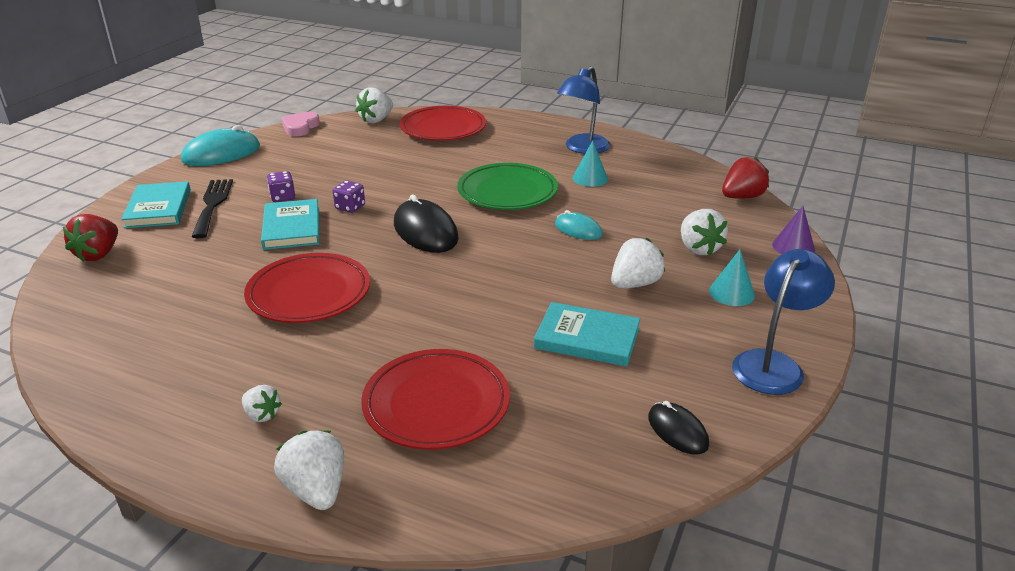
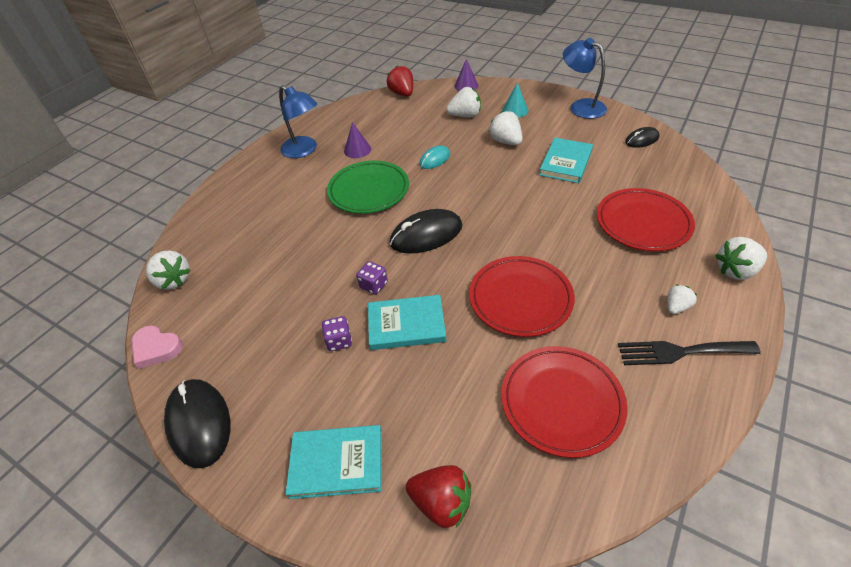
camera: 80 degrees left, 15 degrees up
turquoise mouse [181,125,260,166] -> black mouse [164,379,231,468]
black fork [192,179,233,238] -> black fork moved to [618,341,761,365]
red plate [399,106,486,141] -> red plate moved to [501,346,628,458]
turquoise cone [572,141,608,187] -> purple cone [344,122,371,158]

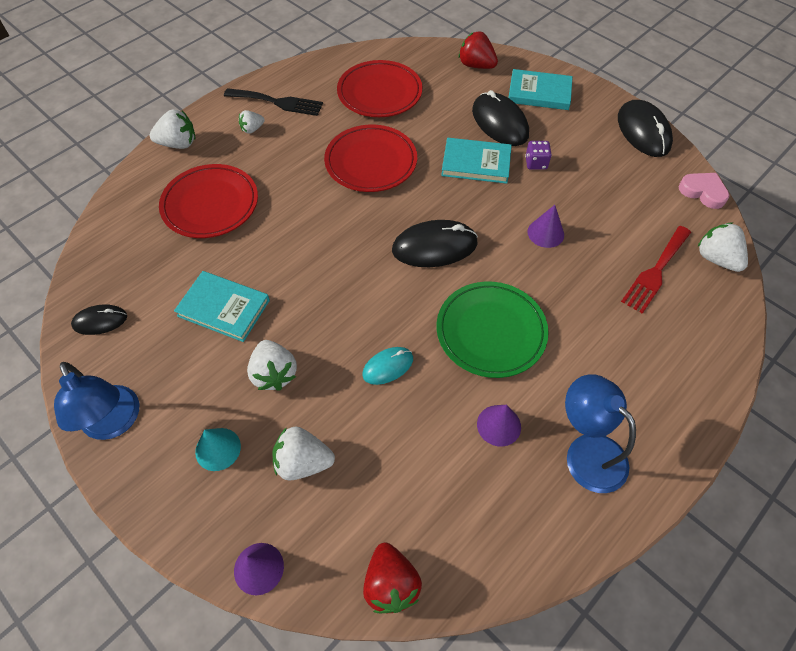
camera: 170 degrees left, 10 degrees up
purple dice [356,261,388,295] -> none
turquoise book [539,138,593,183] -> turquoise book turned 75 degrees clockwise [174,271,270,342]
none -> black mouse [472,90,529,146]
none -> purple cone [528,205,564,248]
none -> red fork [621,226,691,314]

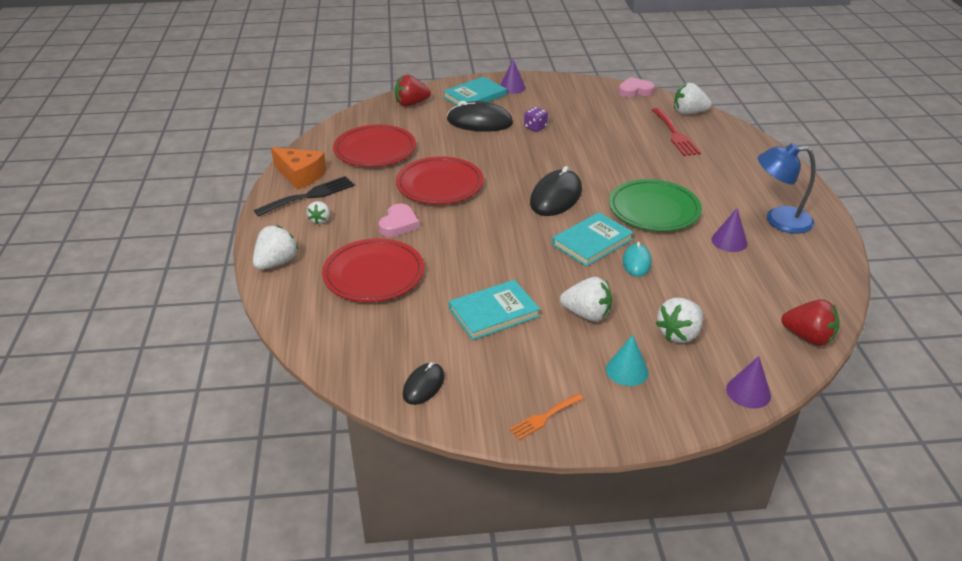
camera: 50 degrees left, 20 degrees down
blue lamp [54,362,140,440] -> orange fork [509,393,583,440]
turquoise book [441,138,512,184] -> turquoise book moved to [552,212,634,267]
purple cone [528,205,564,248] -> purple cone moved to [500,60,526,94]
black mouse [618,100,673,157] -> none
none -> orange cheese [271,147,326,190]
none -> pink heart [378,204,420,237]

